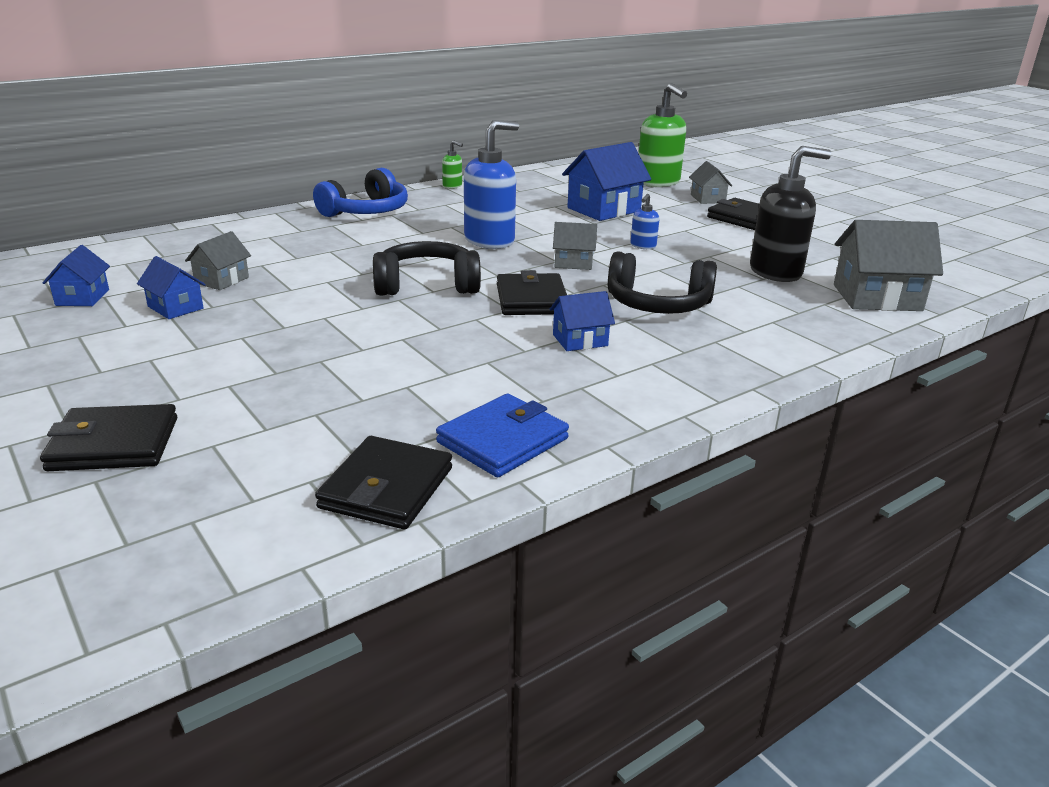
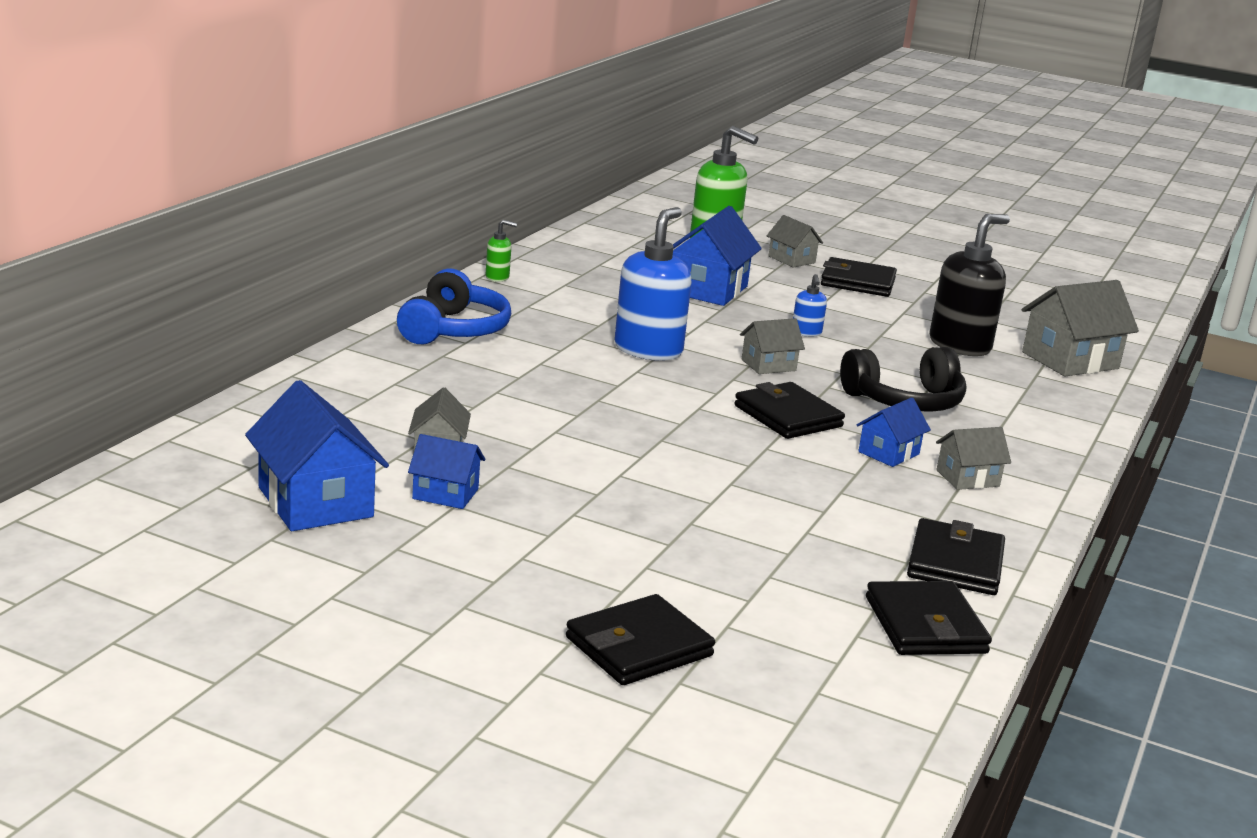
camera: 30 degrees left, 5 degrees down
blue house [43,245,110,306] -> blue house [245,380,389,531], size x1.79
black headphones [373,241,481,296] -> none
blue wallet [436,393,569,478] -> black wallet [907,518,1005,595]
none -> grey house [936,427,1011,490]

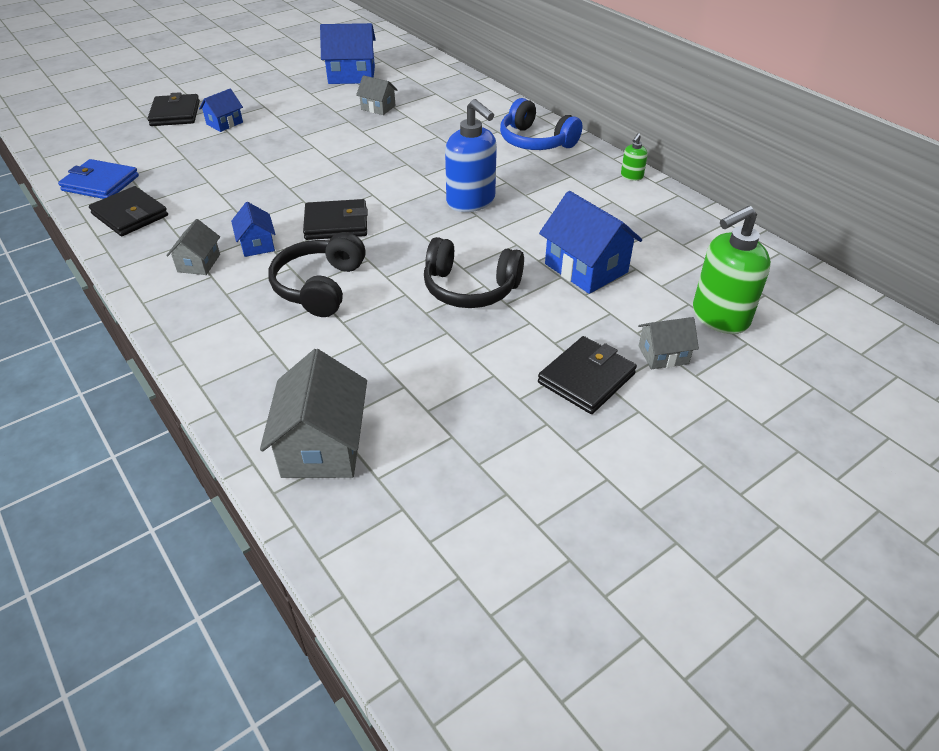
camera: 120 degrees right, 20 degrees up
blue house [408,434,485,509] -> blue house moved to [199,89,243,132]
grey house [740,318,805,374] -> none
blue soap dispenser [793,274,827,337] -> black headphones [424,237,524,308]
black wallet [866,581,992,655] -> blue wallet [58,159,139,199]
black soap dispenser [930,214,1010,356] -> none

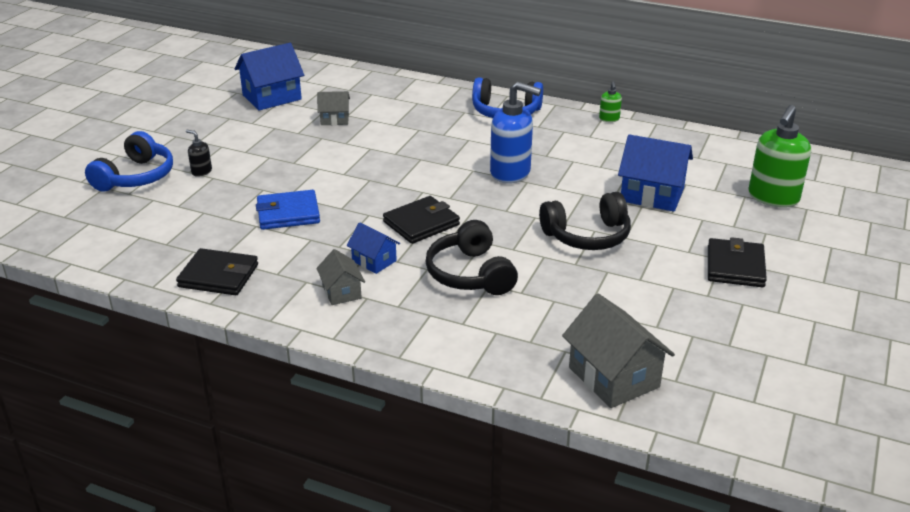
camera: 30 degrees left, 10 degrees down
blue wallet [58,159,139,199] -> blue wallet moved to [256,190,320,230]
black wallet [147,92,200,126] -> blue headphones [85,131,173,192]
blue house [199,89,243,132] -> black soap dispenser [186,130,212,177]
grey house [638,317,699,369] -> none

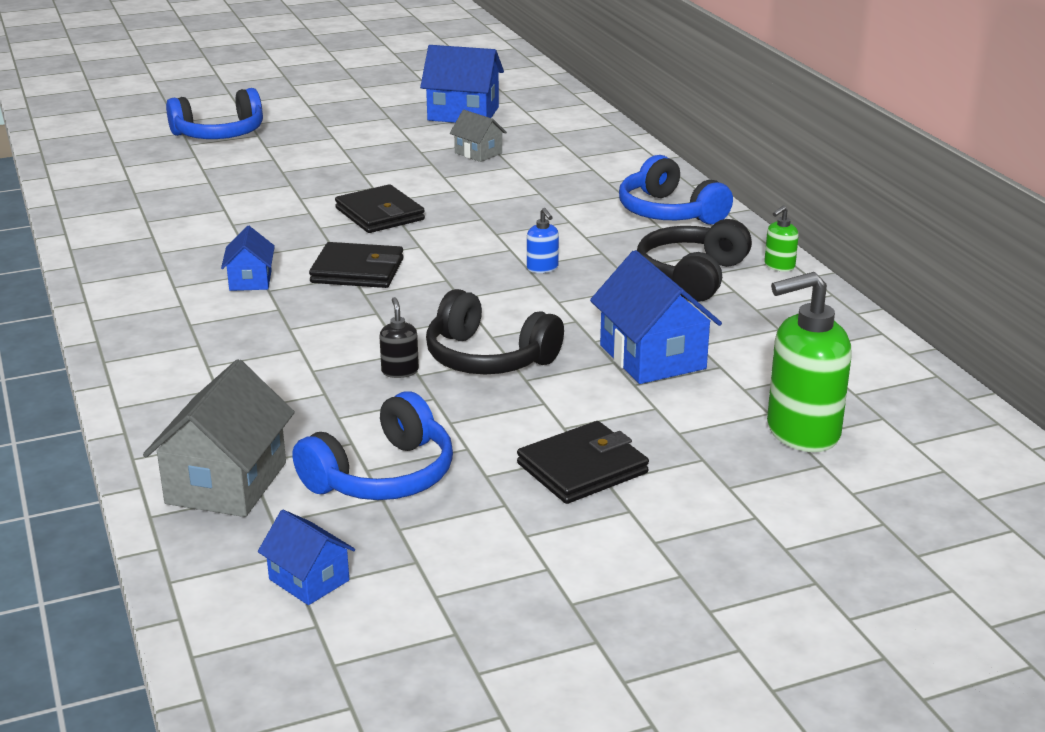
camera: 45 degrees right, 5 degrees down
black wallet [176,248,258,295] -> black wallet moved to [335,184,425,233]
black soap dispenser [186,130,212,177] -> black soap dispenser moved to [380,297,419,378]
blue wallet [256,190,320,230] -> none
grey house [316,249,365,305] -> none
black headphones [425,220,518,295] -> black headphones moved to [637,219,752,302]
blue soap dispenser [490,82,541,184] -> blue soap dispenser [527,208,559,273], size x0.46
none -> blue house [258,510,355,605]
none -> blue headphones [293,391,453,500]

